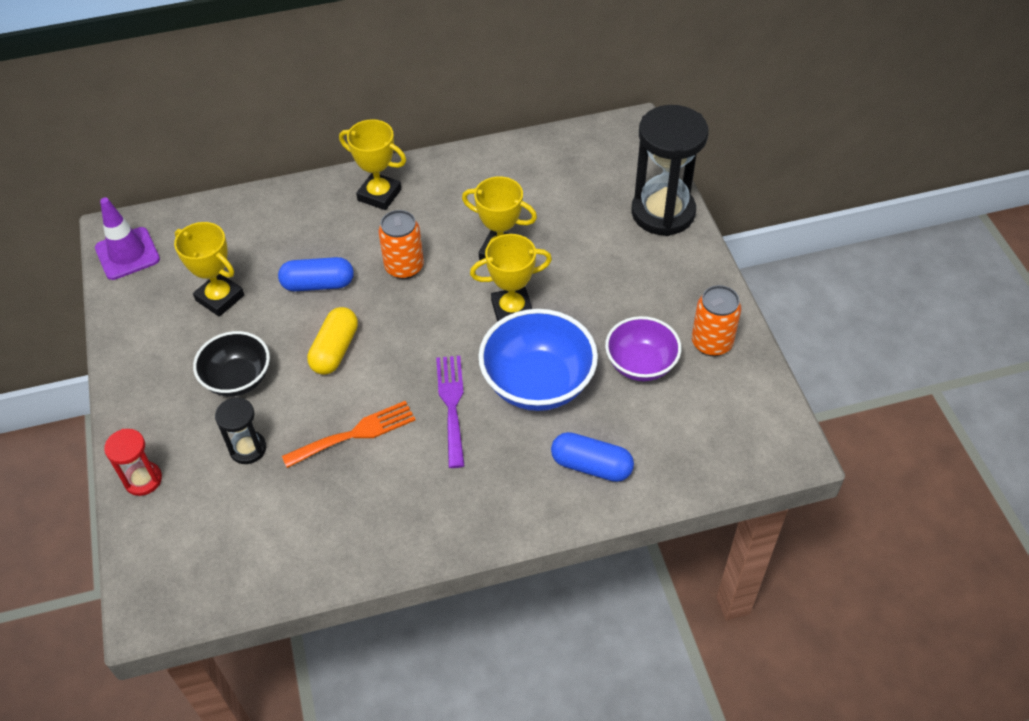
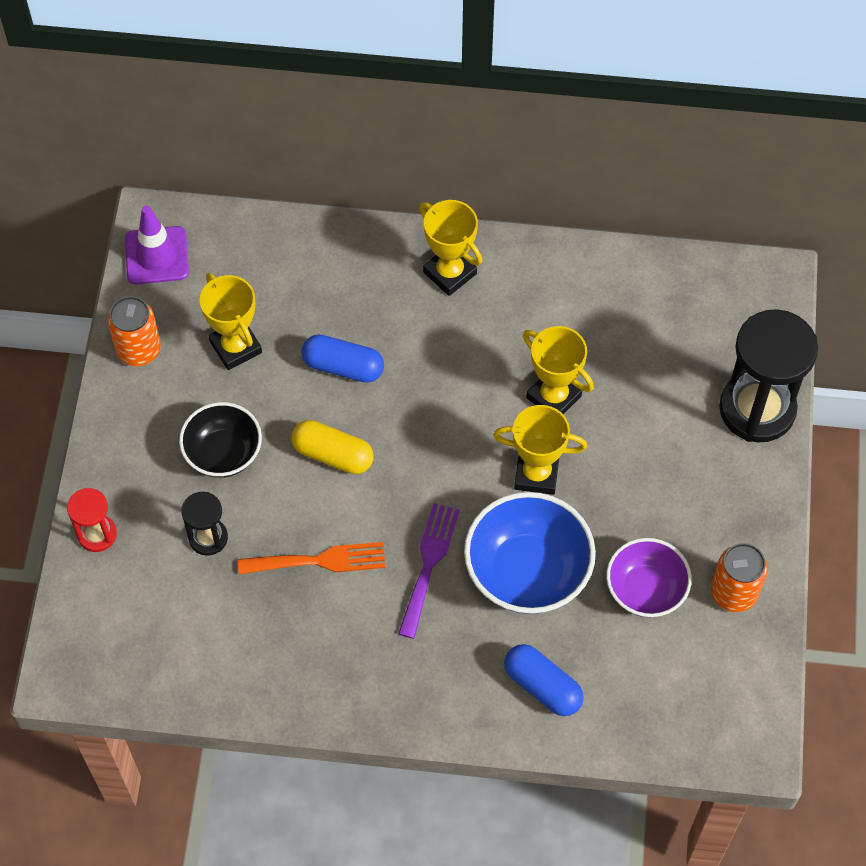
camera: 20 degrees right, 10 degrees up
yellow capsule [307,307,358,375] -> yellow capsule turned 75 degrees clockwise [291,420,374,474]
orange can [378,210,424,279] -> orange can moved to [107,296,161,366]

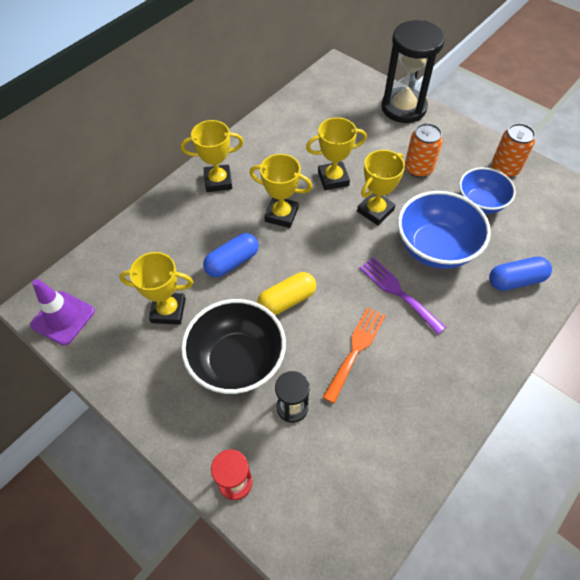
camera: 55 degrees left, 5 degrees down
orange can [107,296,161,366] -> orange can moved to [405,123,443,178]
black bowl [179,402,262,478] -> black bowl [181,299,286,394], size x1.53
purple bowl [606,538,692,617] -> blue bowl [459,167,516,214]
none -> yellow trophy [250,154,312,228]

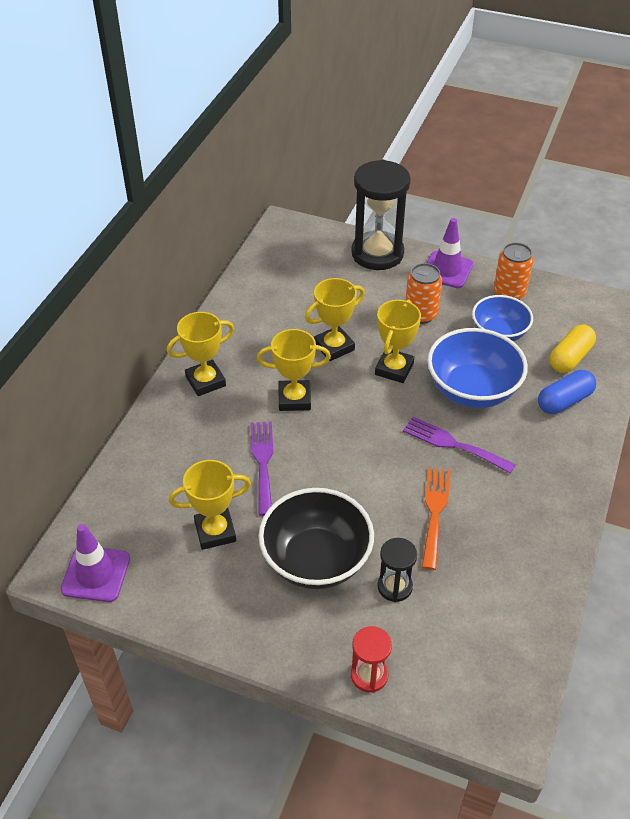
camera: 20 degrees left, 10 degrees down
blue capsule [203,233,259,278] -> purple fork [251,421,274,516]
yellow capsule [257,272,316,315] -> yellow capsule moved to [550,325,596,373]
none -> purple traffic cone [426,218,474,288]

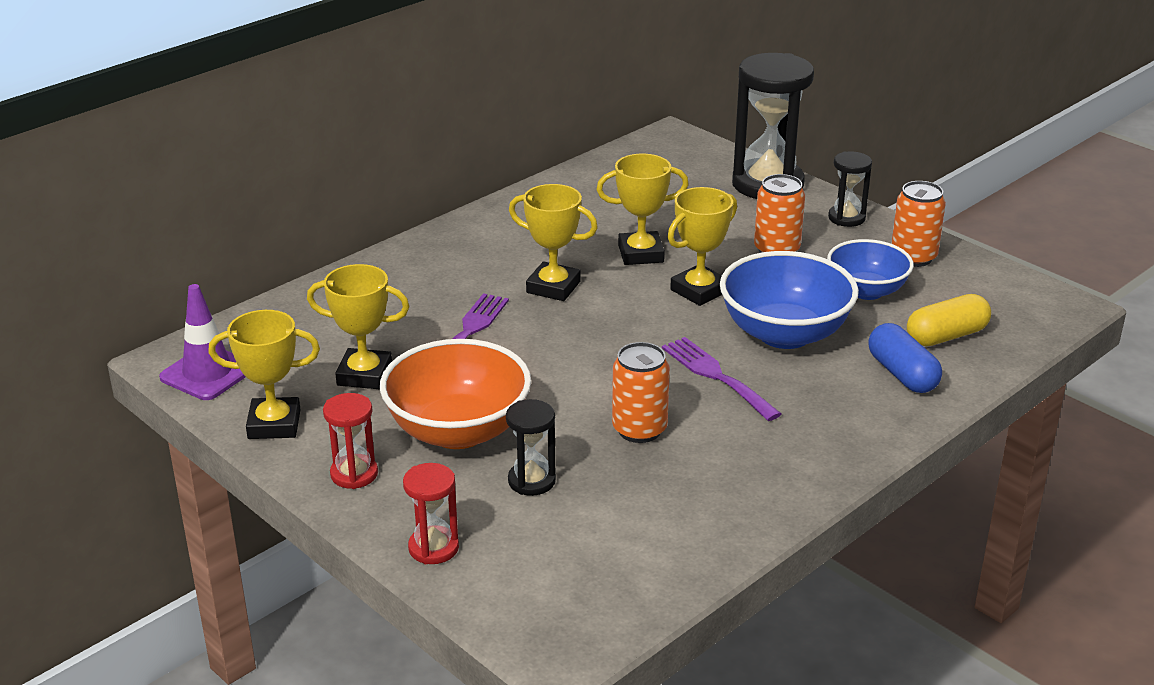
camera: 25 degrees right, 15 degrees down
yellow trophy [167,312,234,396] -> yellow trophy moved to [208,310,320,439]
black bowl [258,488,374,589] -> orange bowl [380,339,531,449]
orange fork [422,467,451,570] -> orange can [612,342,670,443]
purple traffic cone [426,218,474,288] -> black hourglass [828,151,872,227]
blue capsule [538,370,596,414] -> blue capsule turned 75 degrees clockwise [868,323,942,393]
none -> red hourglass [323,393,378,489]

